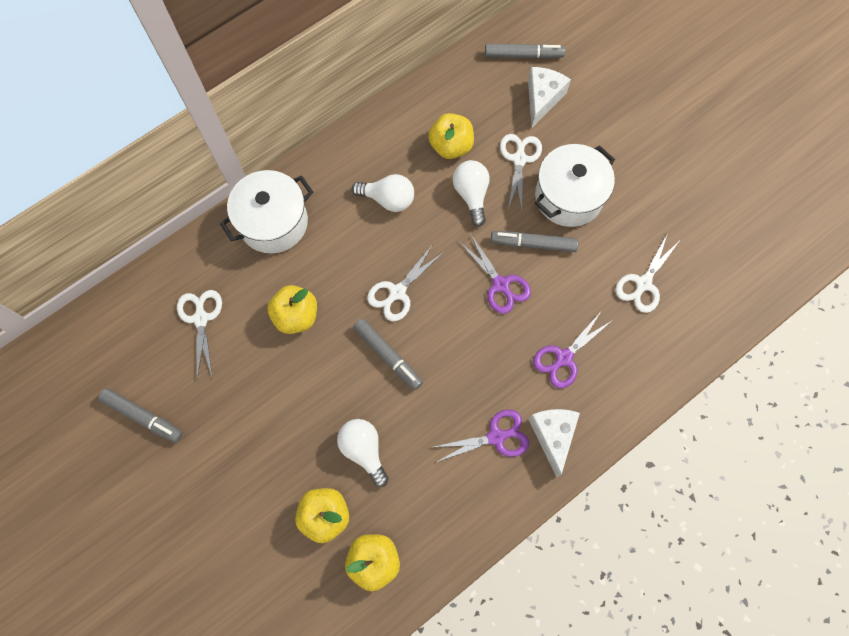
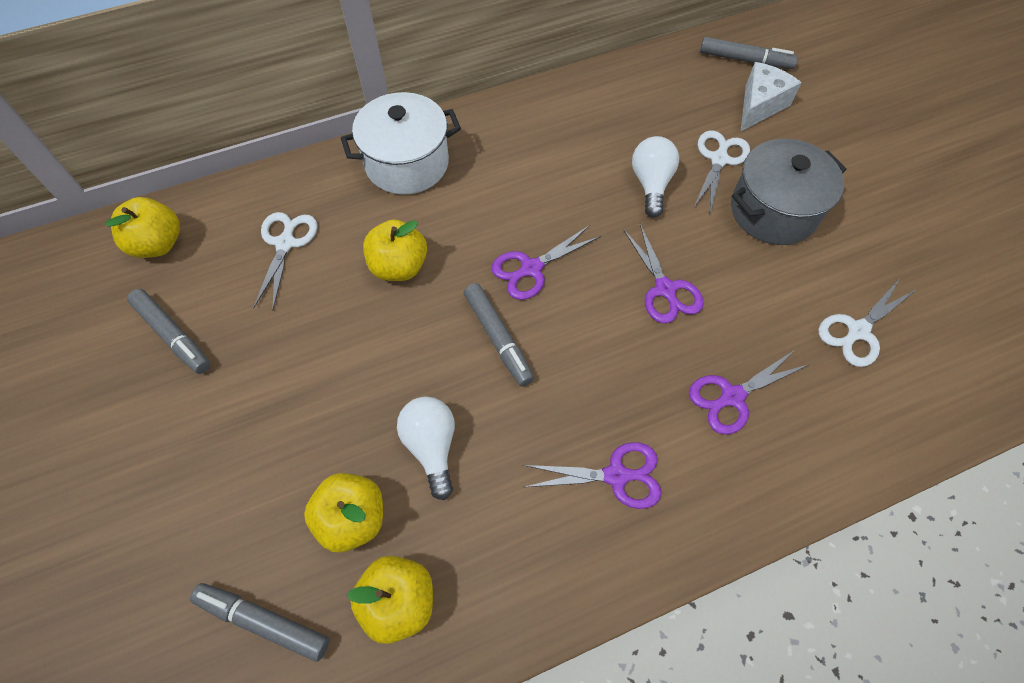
camera: 15 degrees right, 10 degrees down
white light bulb [352,174,414,212] -> none
white scissors [367,244,443,321] -> purple scissors [491,225,601,300]
yellow apple [428,113,474,159] -> yellow apple moved to [105,197,180,258]
grey marker [491,231,578,252] -> grey marker moved to [190,583,330,662]
white cheese [528,409,580,477] -> none
white pot [535,144,615,227] -> grey pot [731,139,847,245]

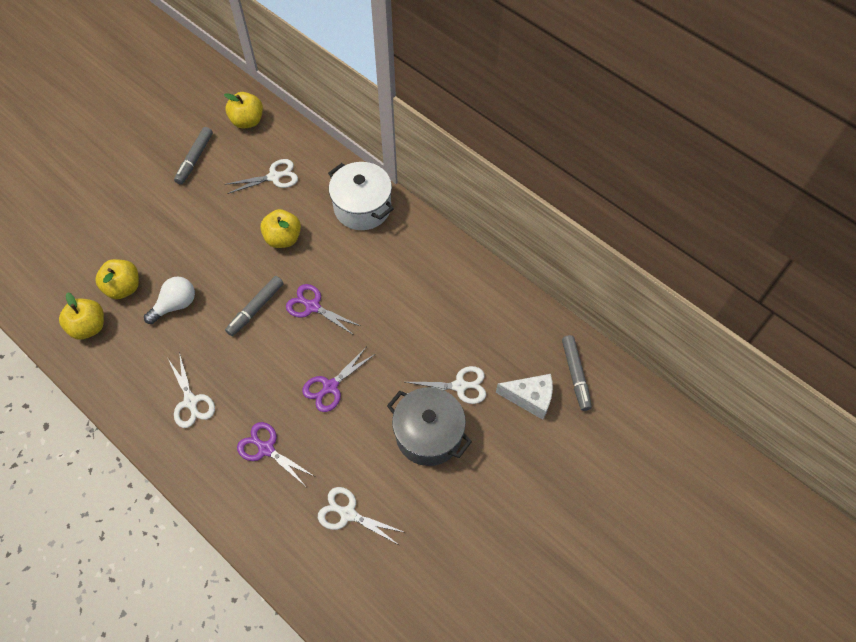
camera: 65 degrees right, 0 degrees up
grey marker [190,583,330,662] -> none
purple scissors [523,442,661,509] -> white scissors [168,352,215,428]
white light bulb [632,136,679,217] -> none

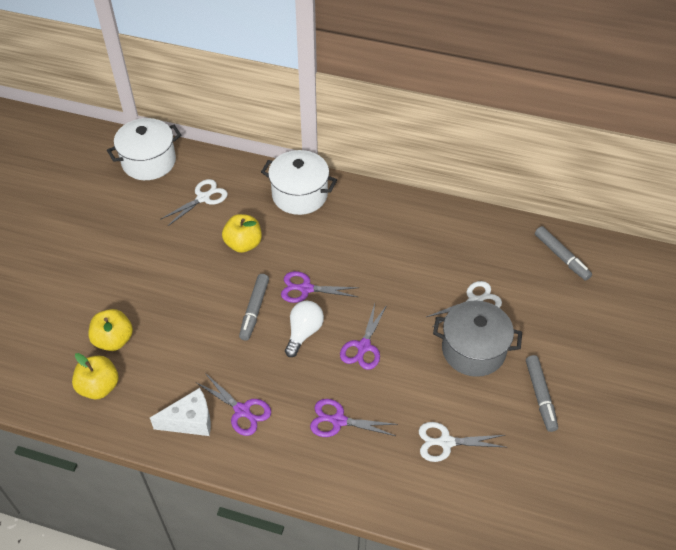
camera: 25 degrees left, 10 degrees down
white light bulb [144,276,195,324] -> white light bulb moved to [285,301,324,357]
white scissors [168,352,215,428] -> purple scissors [197,373,271,436]
grey marker [174,127,213,185] -> grey marker moved to [526,355,558,432]
yellow apple [224,92,263,129] -> white pot [107,118,182,180]
white cheese [496,374,553,420] -> white cheese moved to [150,388,211,436]

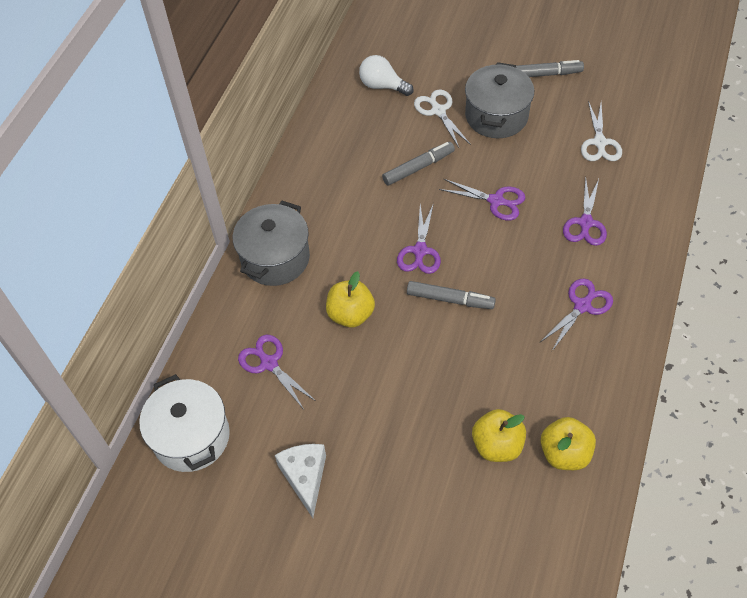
camera: 85 degrees left, 5 degrees up
white cheese [150,388,211,436] -> white cheese moved to [275,444,326,518]
white scissors [160,179,228,226] -> purple scissors [238,335,316,410]
white pot [261,150,337,215] -> grey pot [233,201,310,286]
white light bulb [285,301,324,357] -> white light bulb moved to [359,55,414,96]
grey marker [535,226,592,281] -> grey marker moved to [382,142,455,186]

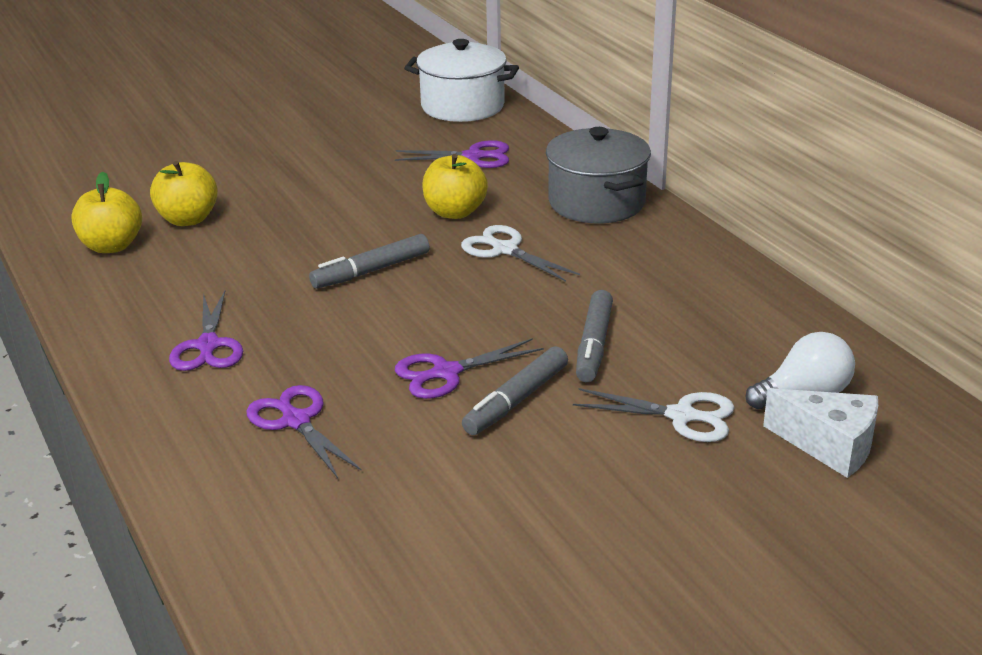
camera: 130 degrees right, 25 degrees down
white cheese [275,444,326,518] -> white cheese moved to [763,388,878,478]
purple scissors [397,203,441,274] -> none
grey pot [465,62,534,138] -> none
grey marker [516,60,584,77] -> grey marker moved to [462,346,568,435]
white scissors [581,101,622,161] -> white scissors moved to [461,225,580,282]

